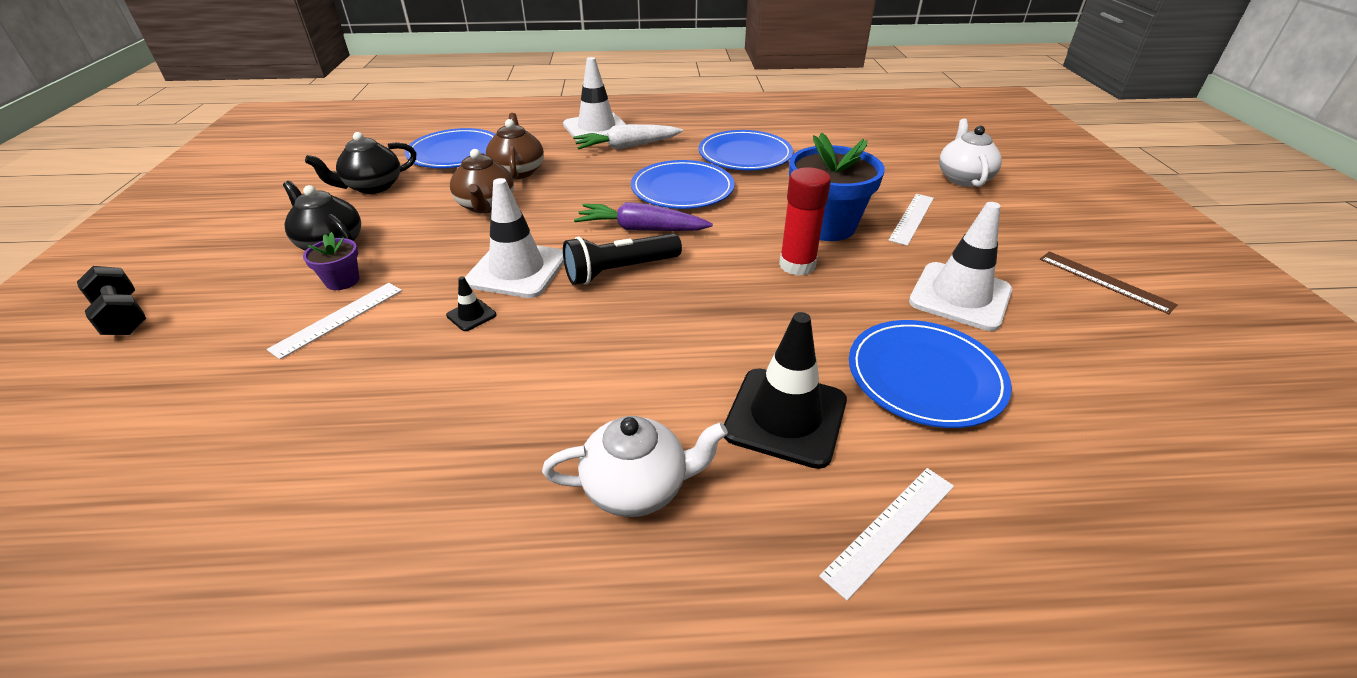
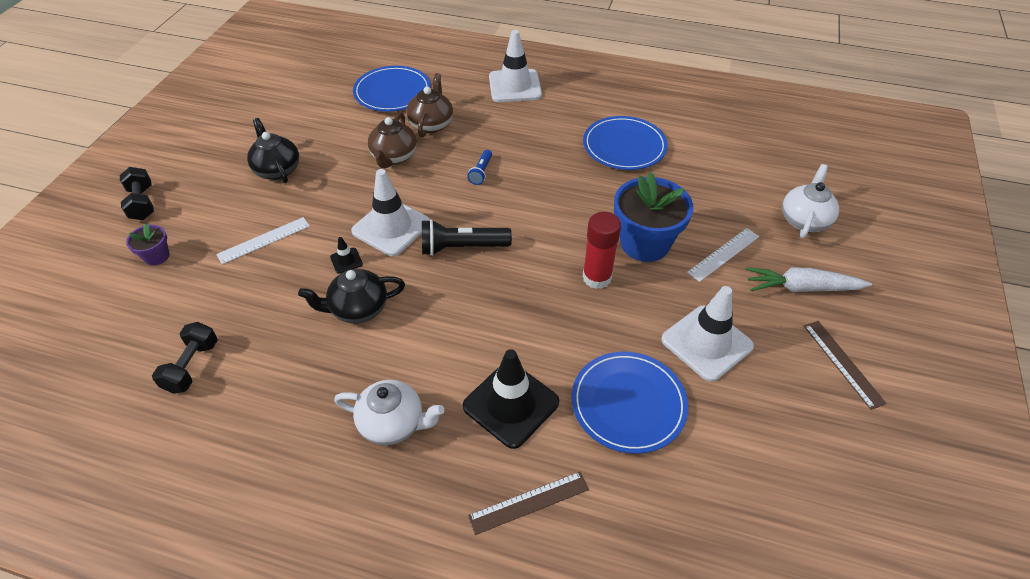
camera: 20 degrees right, 10 degrees up
purple flower pot [303,232,359,290] -> purple flower pot moved to [126,223,170,266]
black teapot [305,132,417,194] -> black teapot moved to [298,269,405,324]
white carrot [573,124,683,150] -> white carrot moved to [746,267,872,292]
purple carrot [574,202,713,231] -> none
blue plate [631,160,735,209] -> none
white ruler [819,468,954,601] -> brown ruler [468,472,589,535]
none -> black dumbbell [152,322,218,394]
none -> blue flashlight [467,150,492,185]

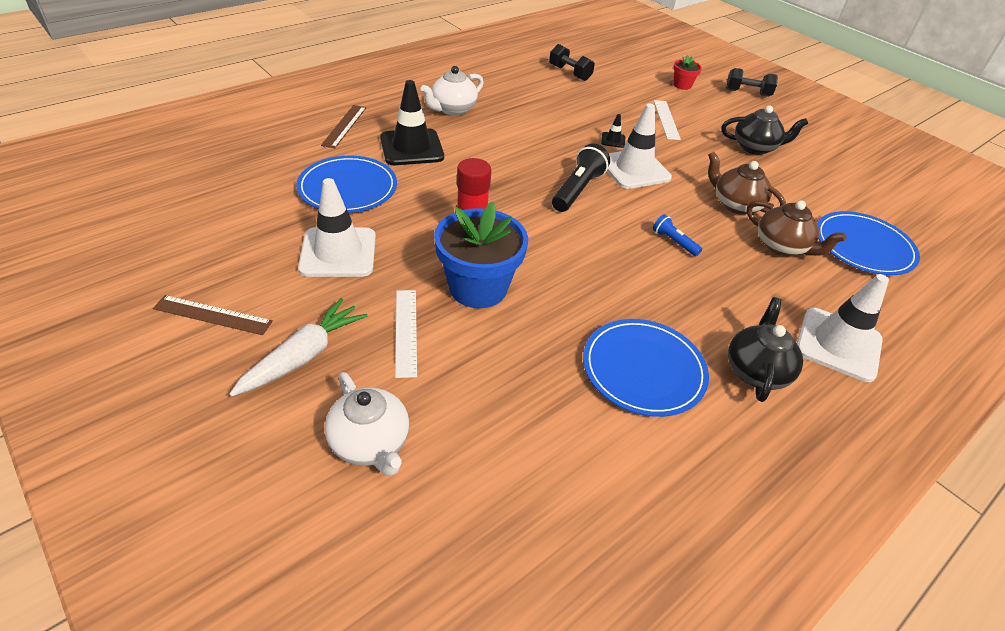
camera: 120 degrees right, 5 degrees down
purple flower pot [126,223,170,266] -> red flower pot [673,55,702,90]
black teapot [298,269,405,324] -> black teapot moved to [728,297,803,402]

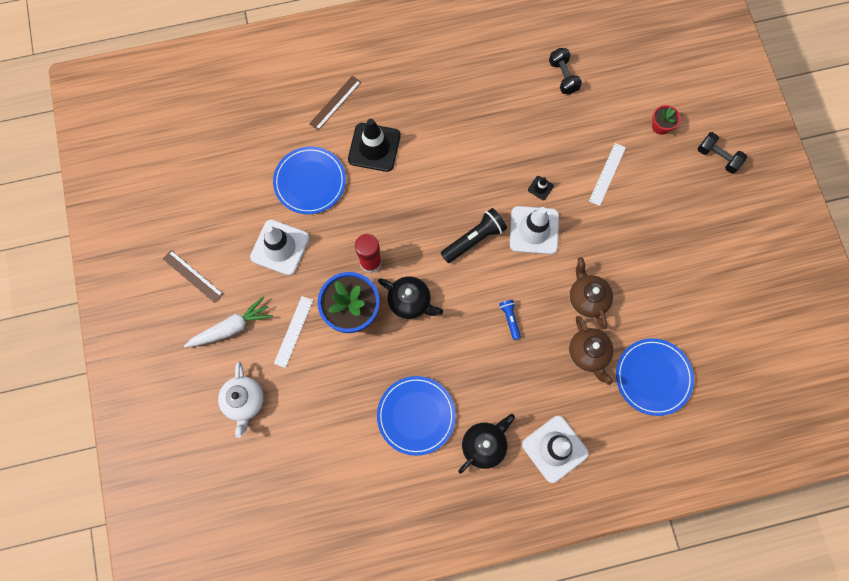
camera: 30 degrees right, 30 degrees up
white teapot [421,66,484,116] -> none
black teapot [721,105,808,155] -> black teapot moved to [378,276,443,319]

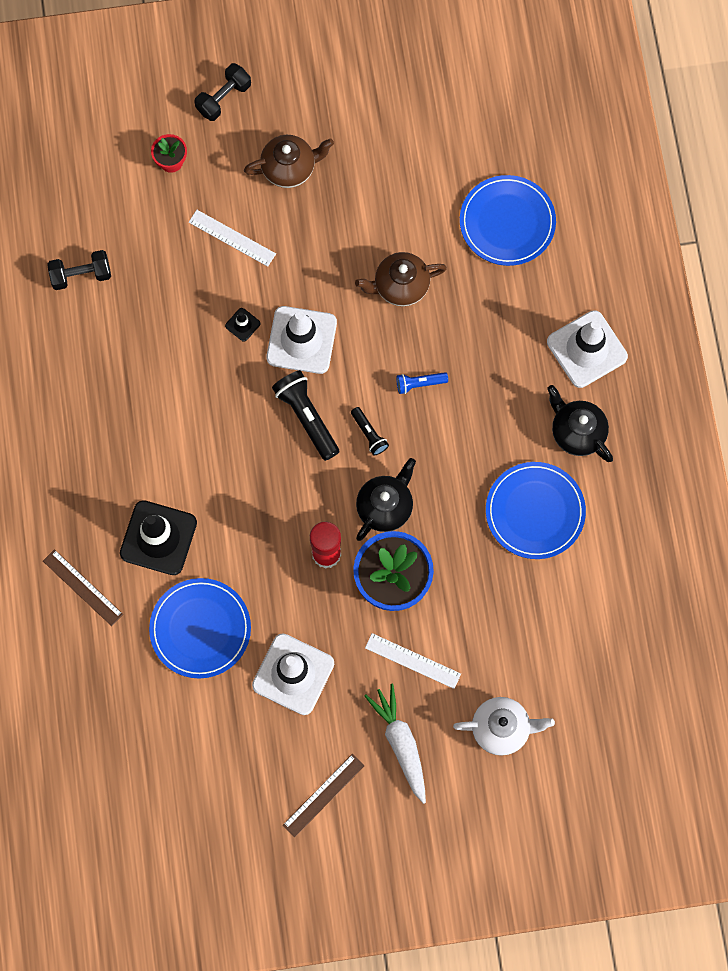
camera: 85 degrees left, 0 degrees up
brown teapot [569,316,614,385] -> brown teapot moved to [244,135,334,188]
none -> black flashlight [351,407,389,455]

